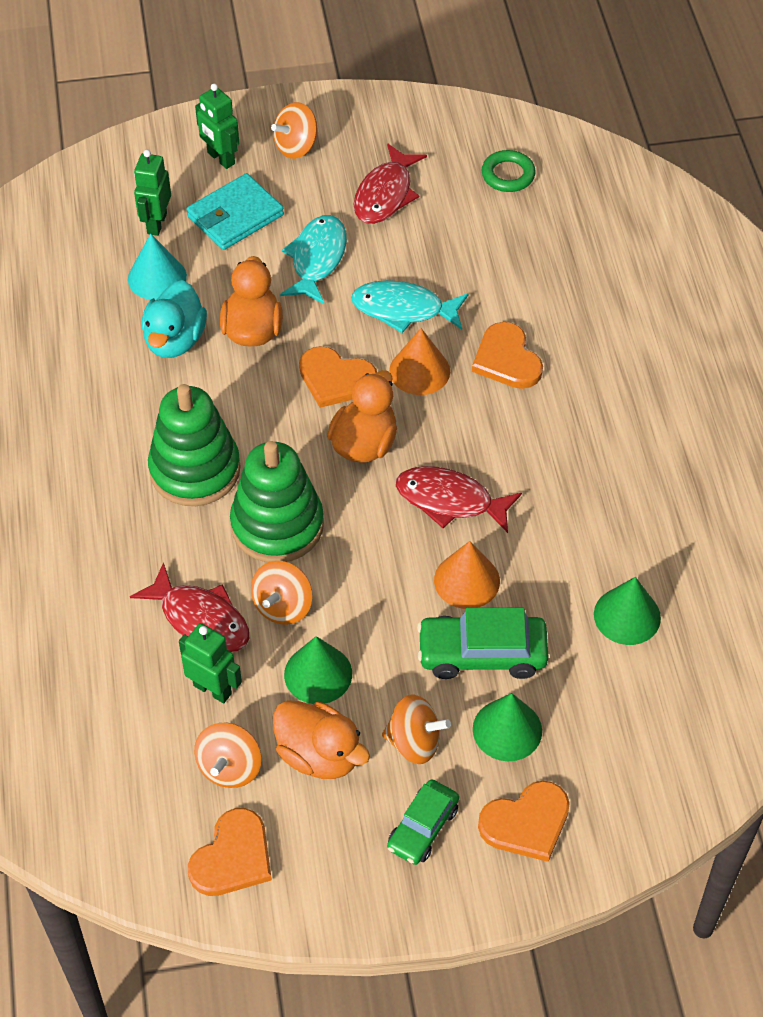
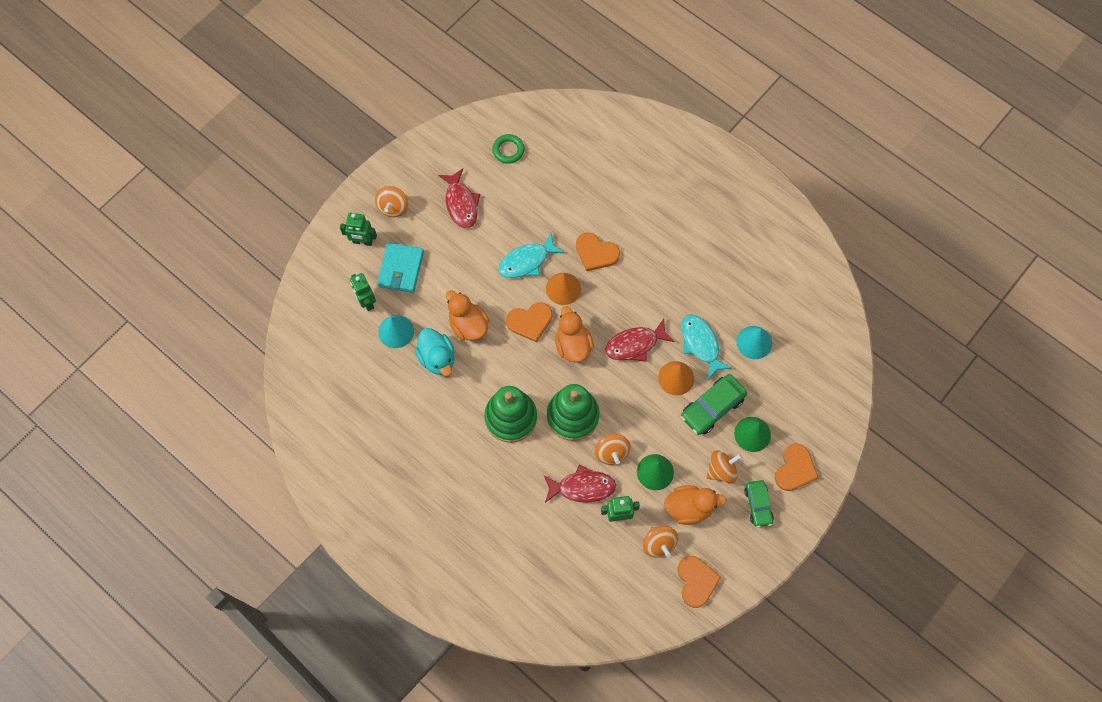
camera: 40 degrees left, 15 degrees up
turquoise fish [280,215,347,304] -> turquoise fish moved to [681,314,732,380]
green cone [594,577,661,645] -> turquoise cone [736,326,772,359]

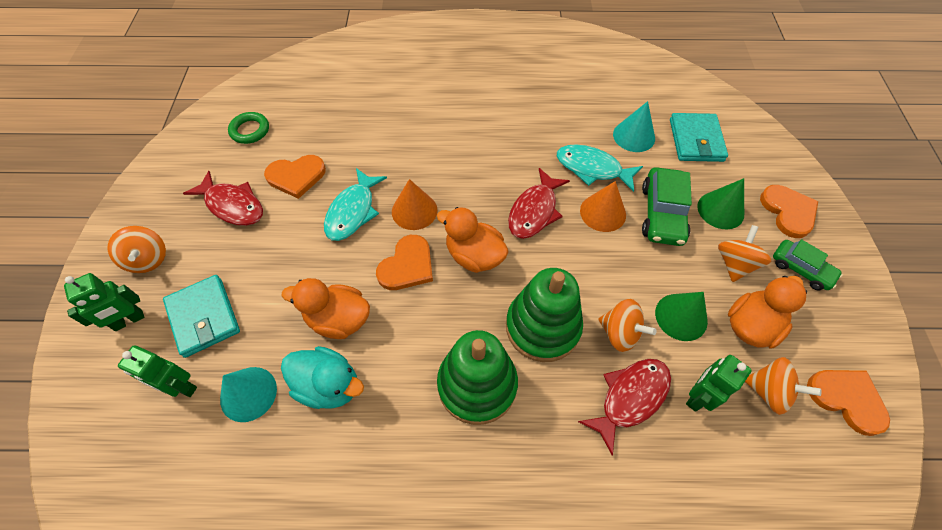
camera: 40 degrees left, 10 degrees down
orange heart [576,232,620,271] -> orange heart moved to [264,155,326,199]
none -> turquoise wallet [670,113,728,162]

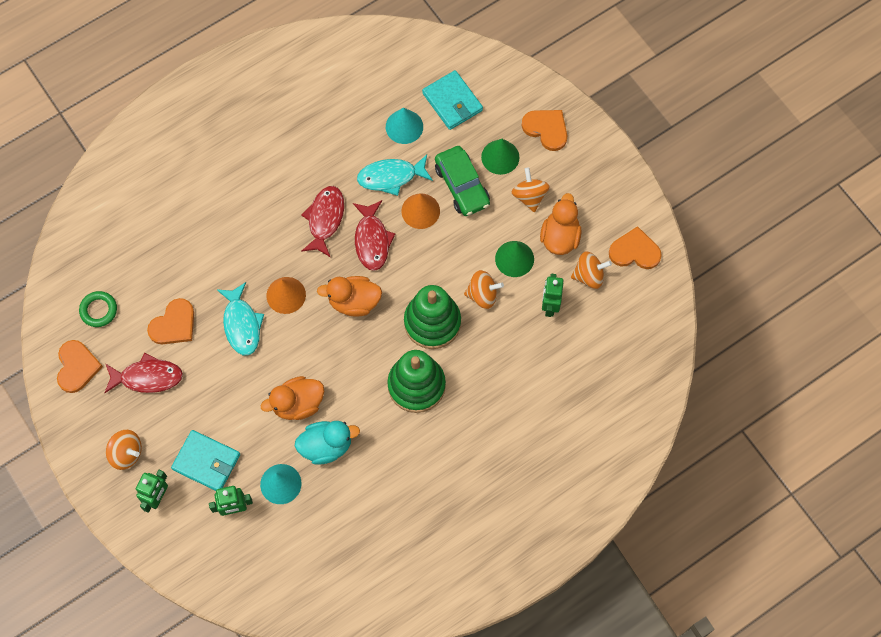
camera: 35 degrees left, 10 degrees up
orange heart [376,235,433,290] -> orange heart moved to [57,340,103,393]
red fish [578,359,671,456] -> red fish moved to [301,186,344,257]
green car [773,239,843,290] -> none

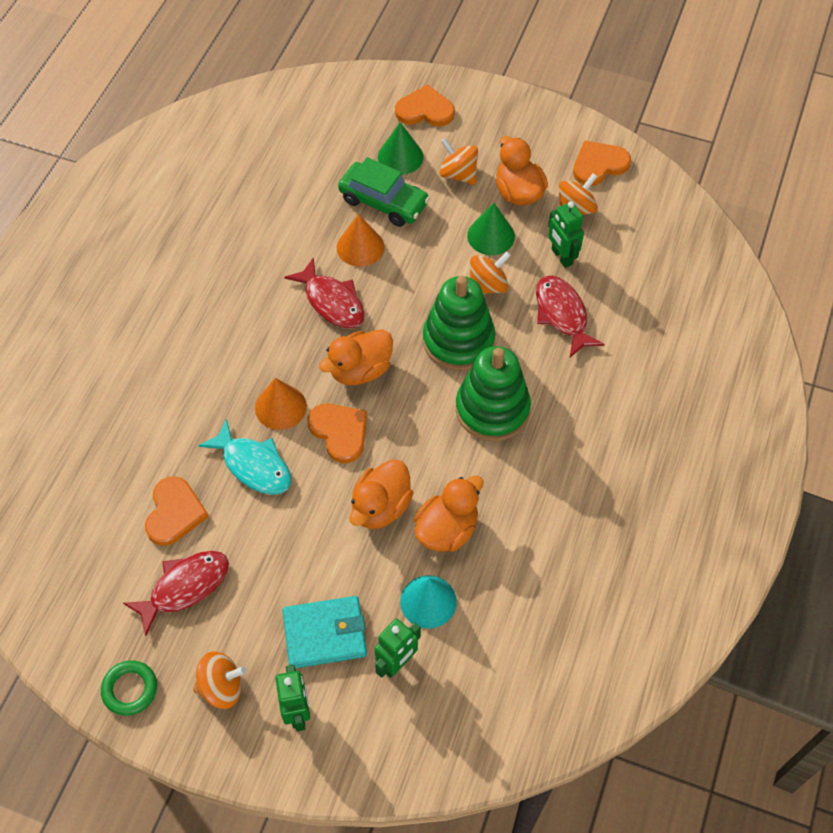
camera: 35 degrees left, 10 degrees down
orange heart [57,340,103,393] -> orange heart moved to [307,404,367,463]
green ring [79,291,117,327] -> green ring moved to [101,660,157,716]
turquoise duck [295,421,360,465] -> orange duck [414,476,484,552]
red fish [301,186,344,257] -> red fish moved to [536,276,605,357]
turquoise fish [357,155,433,196] -> none
turquoise cone [386,107,423,144] -> none
turquoise wallet [422,70,483,130] -> none

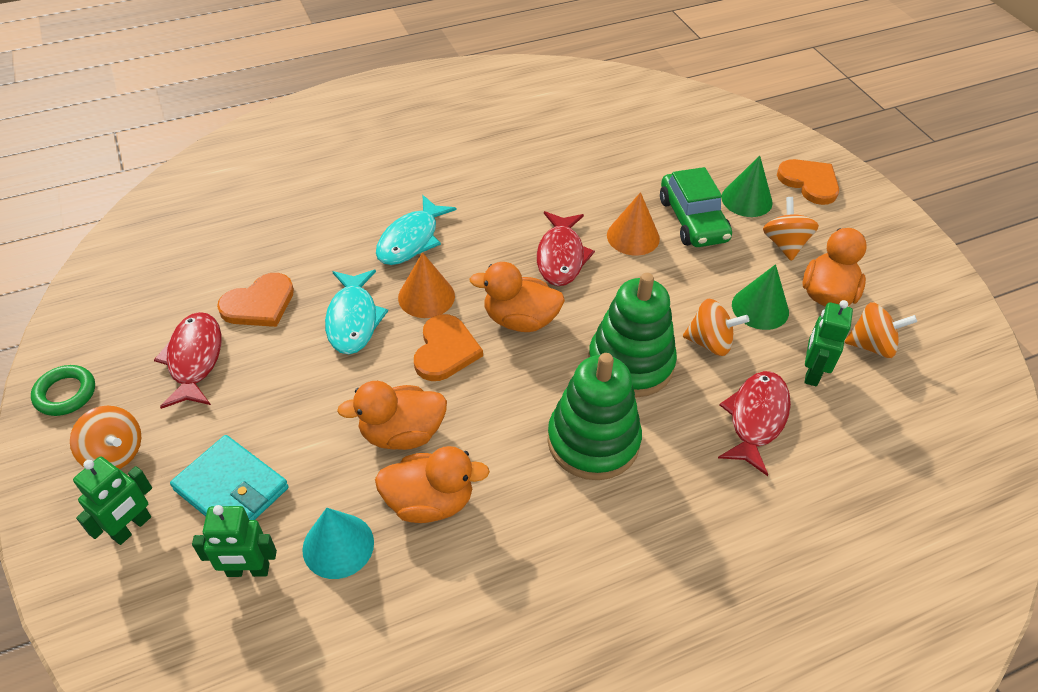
camera: 45 degrees right, 10 degrees down
red fish [123,551,229,636] -> red fish turned 105 degrees counterclockwise [154,312,222,409]
orange heart [573,140,631,186] -> none
none -> turquoise fish [376,195,457,265]

